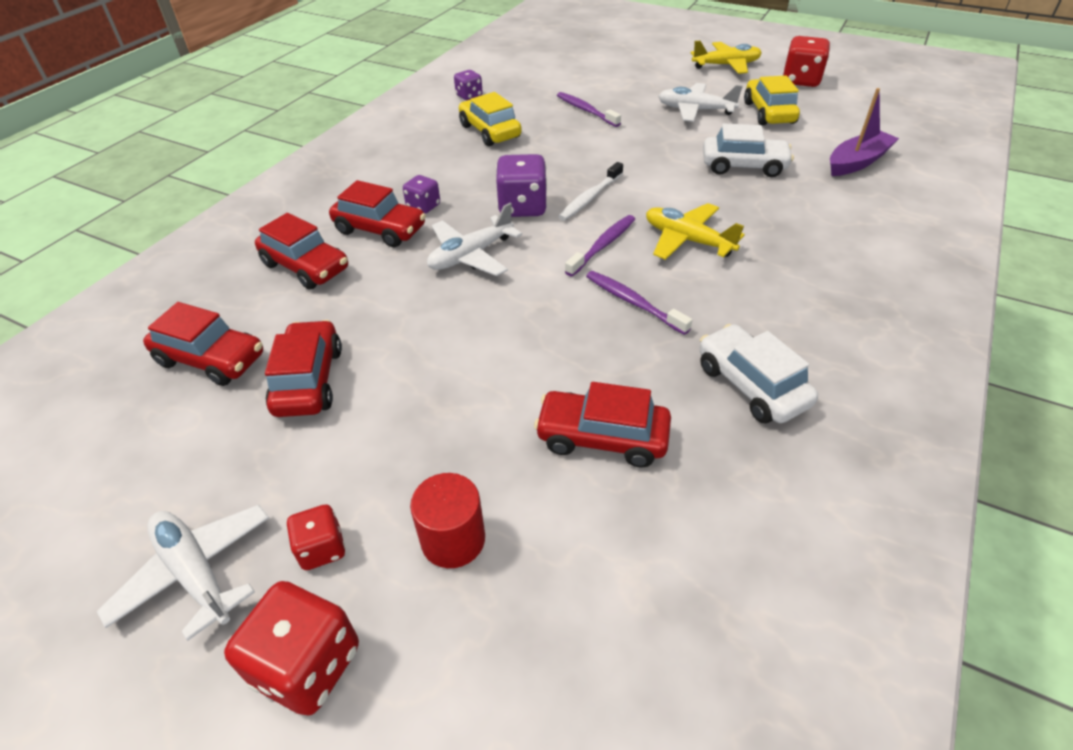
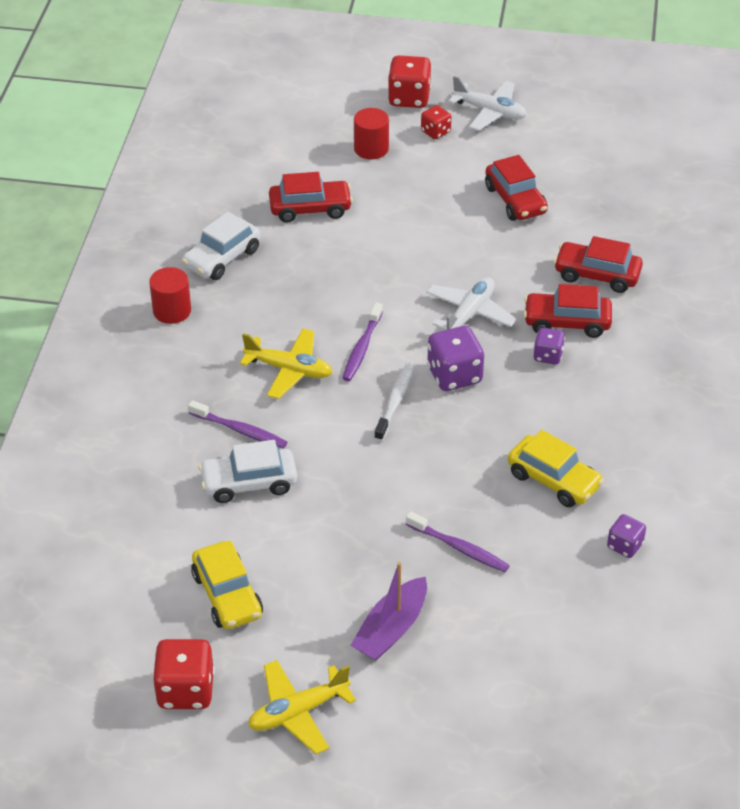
camera: 160 degrees right, 0 degrees up
red car [143,302,263,386] -> none
purple toothbrush [586,271,692,335] -> purple toothbrush moved to [188,400,287,449]
white plane [658,83,743,122] -> none
white car [699,324,818,423] -> white car turned 90 degrees clockwise [182,212,261,280]
purple boat [830,88,899,176] -> purple boat moved to [350,562,427,661]
none -> red cylinder [149,267,191,324]

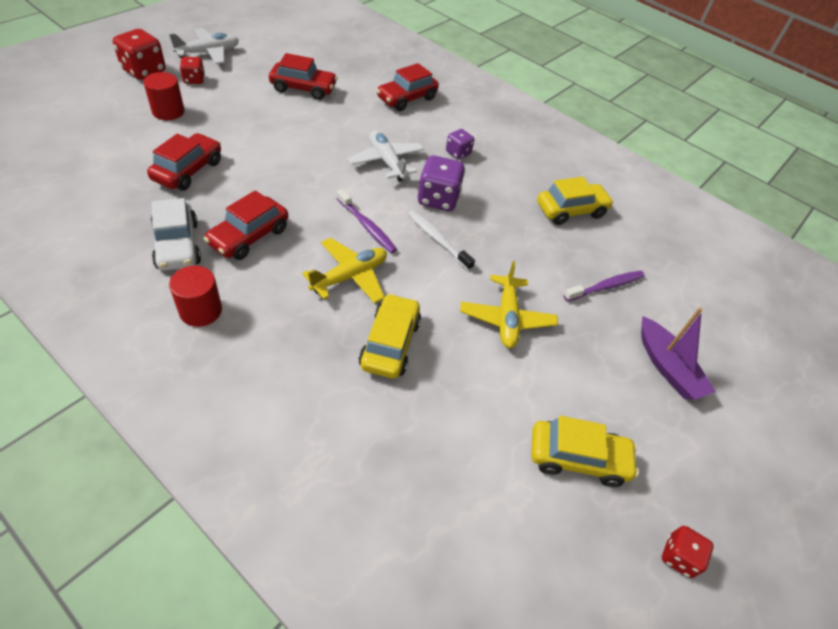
camera: 65 degrees left, 5 degrees up
red dice [152,639,215,709] -> red dice [662,526,713,578], size x0.59
purple toothbrush [188,400,287,449] -> yellow car [359,293,421,379]
white car [199,440,297,503] -> none
yellow plane [248,660,356,754] -> yellow plane moved to [460,261,558,348]
red car [524,284,612,338] -> red car moved to [204,190,288,260]
purple dice [607,514,646,558] -> none

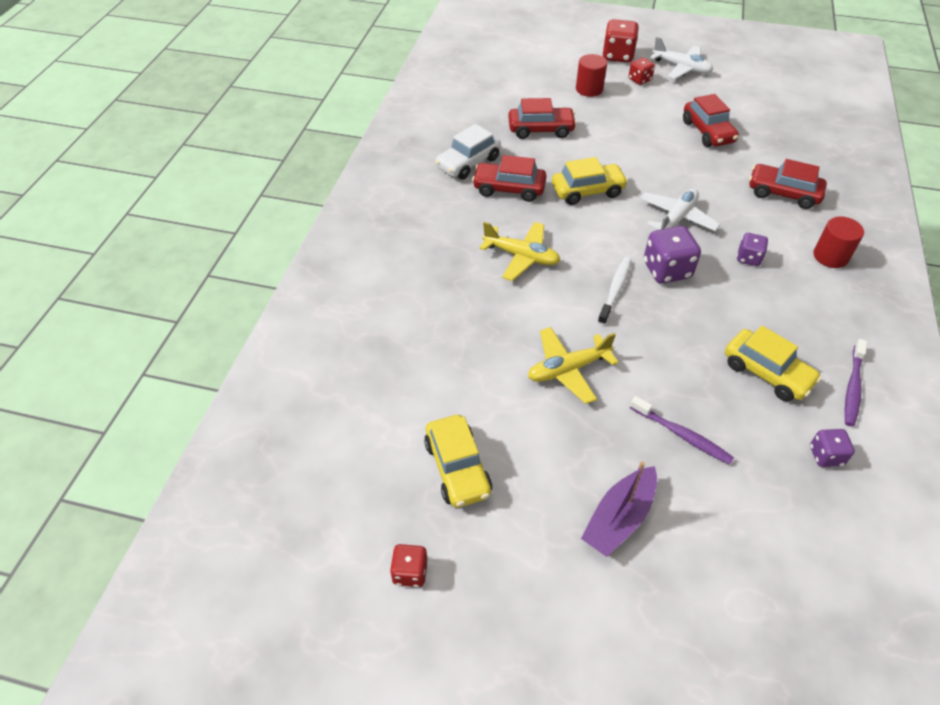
camera: 70 degrees right, 0 degrees up
red cylinder [169,266,222,327] -> red cylinder moved to [813,216,864,268]
purple toothbrush [336,189,397,253] -> purple toothbrush moved to [845,339,867,427]
yellow car [359,293,421,379] -> yellow car moved to [552,157,628,205]
none -> purple dice [810,429,855,467]

